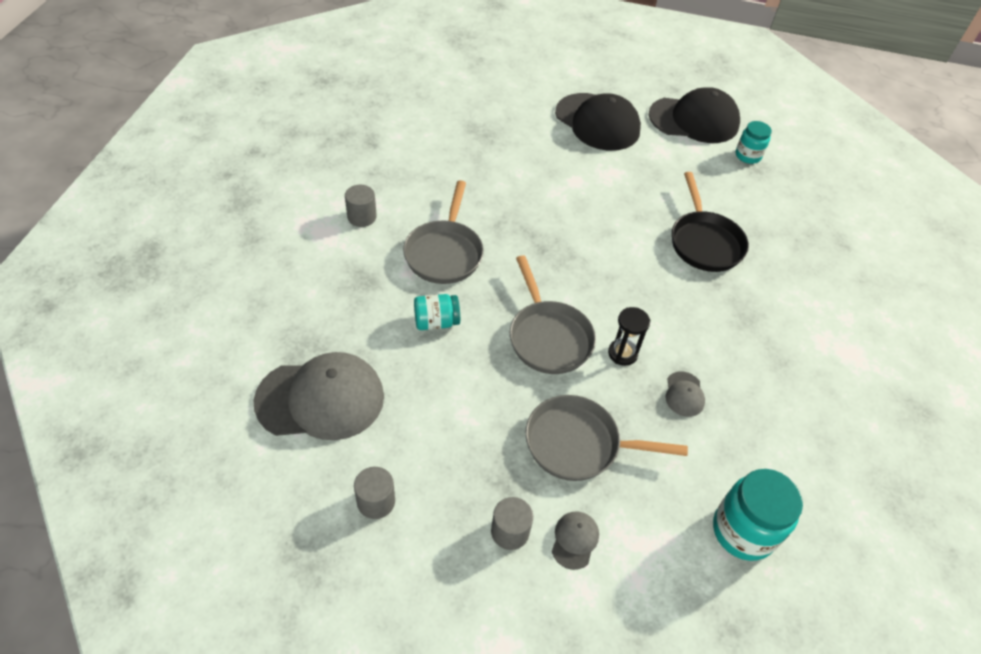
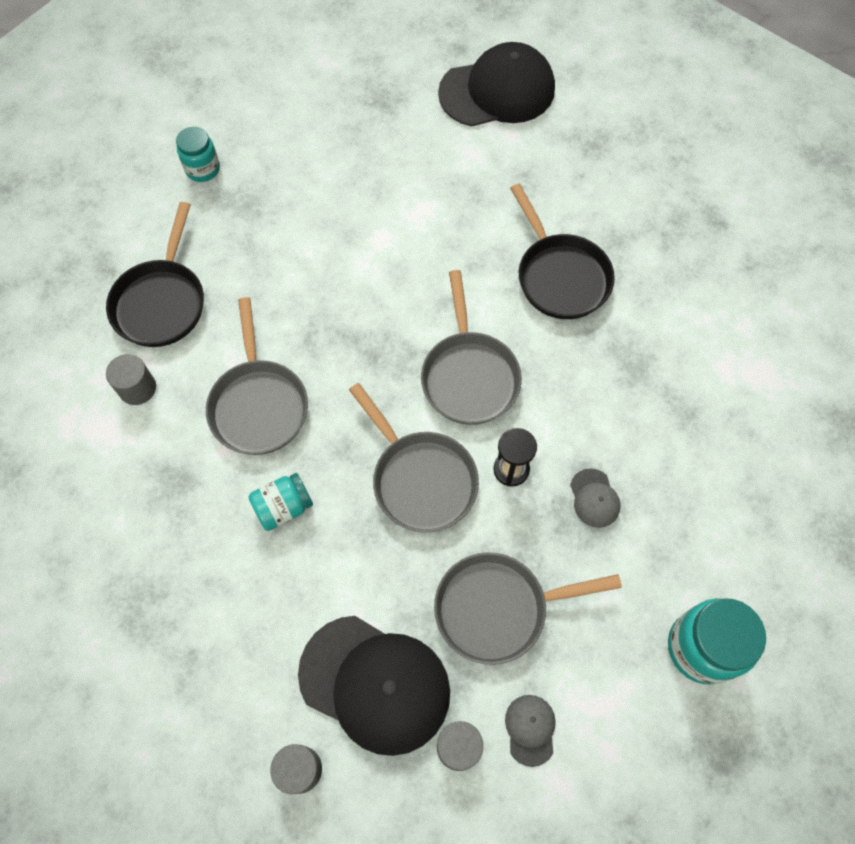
camera: 15 degrees left, 15 degrees up
grey cap [254,352,384,440] -> none
black cap [555,93,641,151] -> black cap moved to [298,616,450,756]
turquoise jar [736,121,772,164] -> turquoise jar moved to [176,127,220,182]
none -> black pan [106,202,204,347]
none -> grey pan [421,270,522,425]

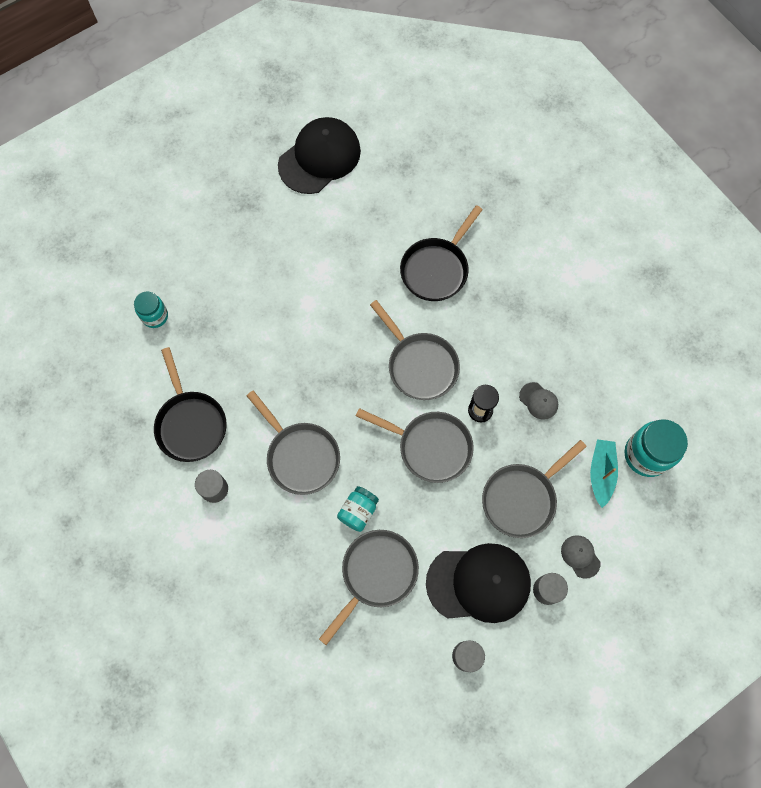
camera: 30 degrees left, 5 degrees up
black pan [510,184,615,319] -> black pan turned 90 degrees clockwise [400,205,483,301]
none -> grey pan [319,530,419,645]
none -> turquoise boat [590,439,618,508]

